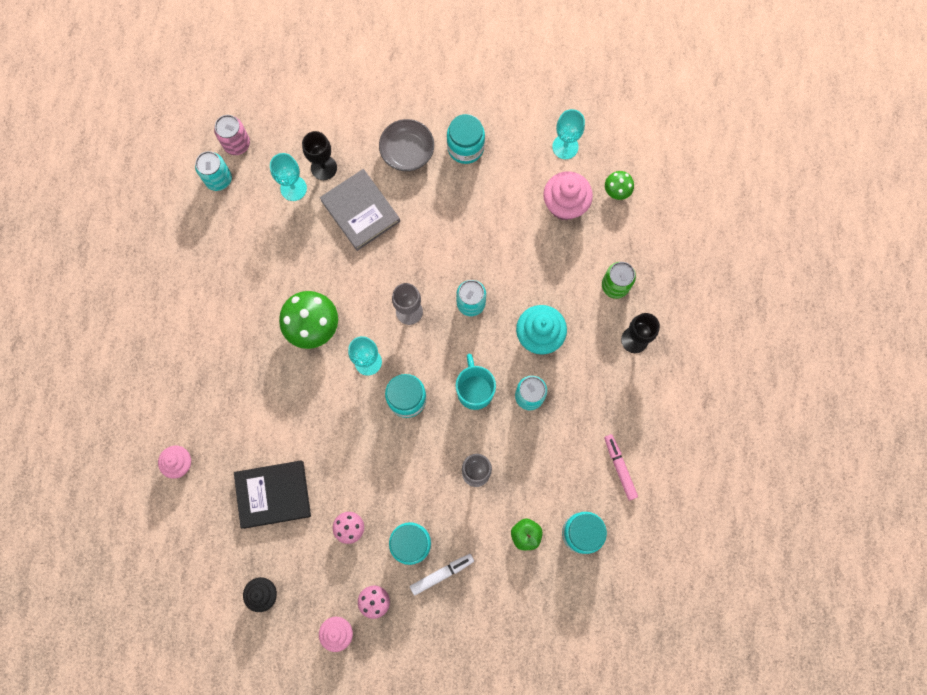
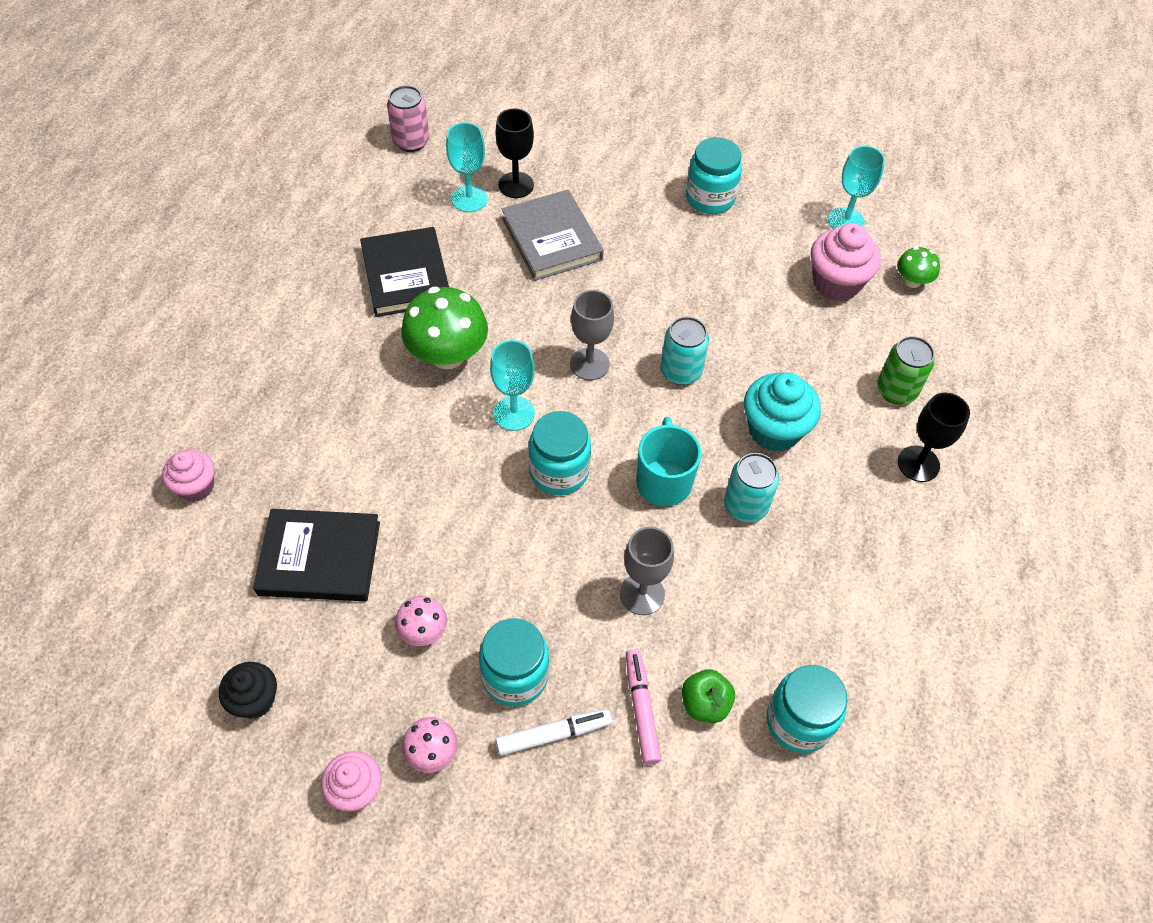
camera: 10 degrees right, 20 degrees down
turquoise can [195,151,232,191] -> none
grey bowl [379,119,434,171] -> none
pink marker [604,434,638,500] -> pink marker moved to [626,649,661,765]
none -> black book [360,227,449,317]

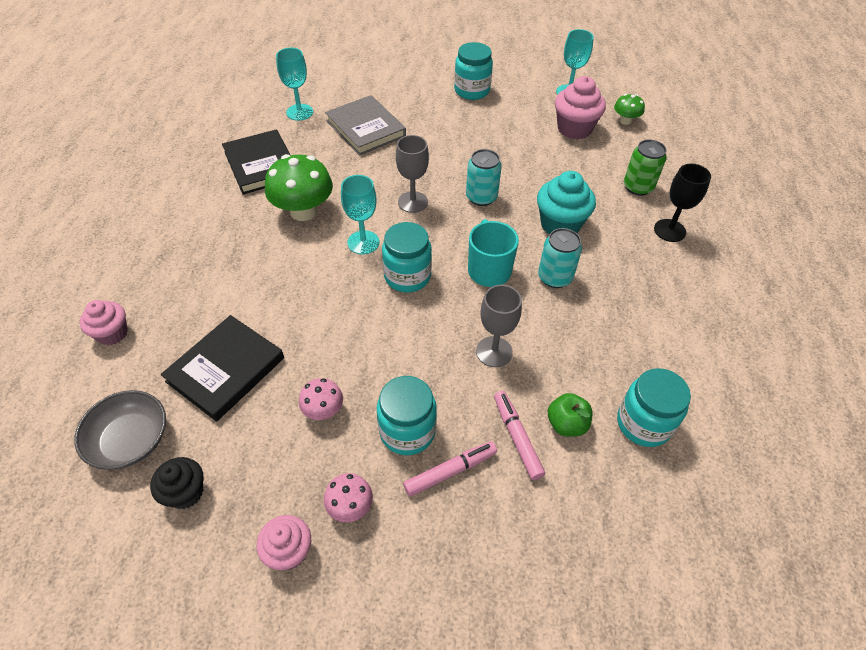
camera: 10 degrees left, 5 degrees down
black book [253,509,380,601] -> black book turned 45 degrees counterclockwise [161,315,284,422]
pink can [387,85,429,152] -> none
black goblet [495,108,534,198] -> none
white marker [495,709,612,756] -> pink marker [403,441,497,497]
none -> grey bowl [74,390,166,470]

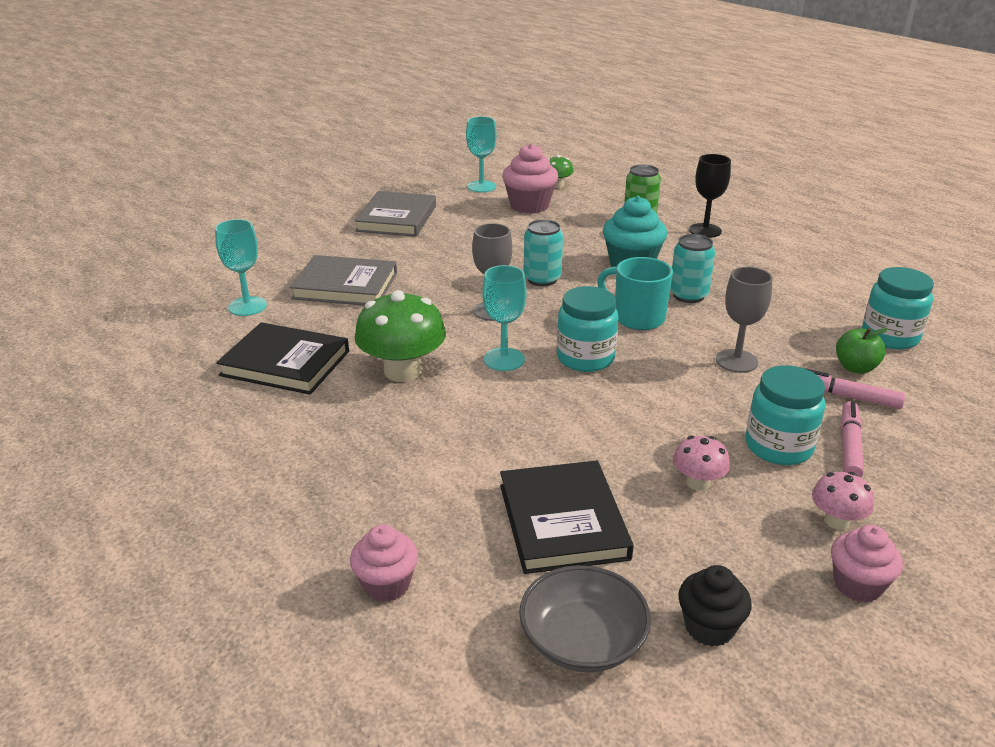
camera: 45 degrees left, 20 degrees down
turquoise jar [454,42,493,100] -> grey book [354,191,436,237]

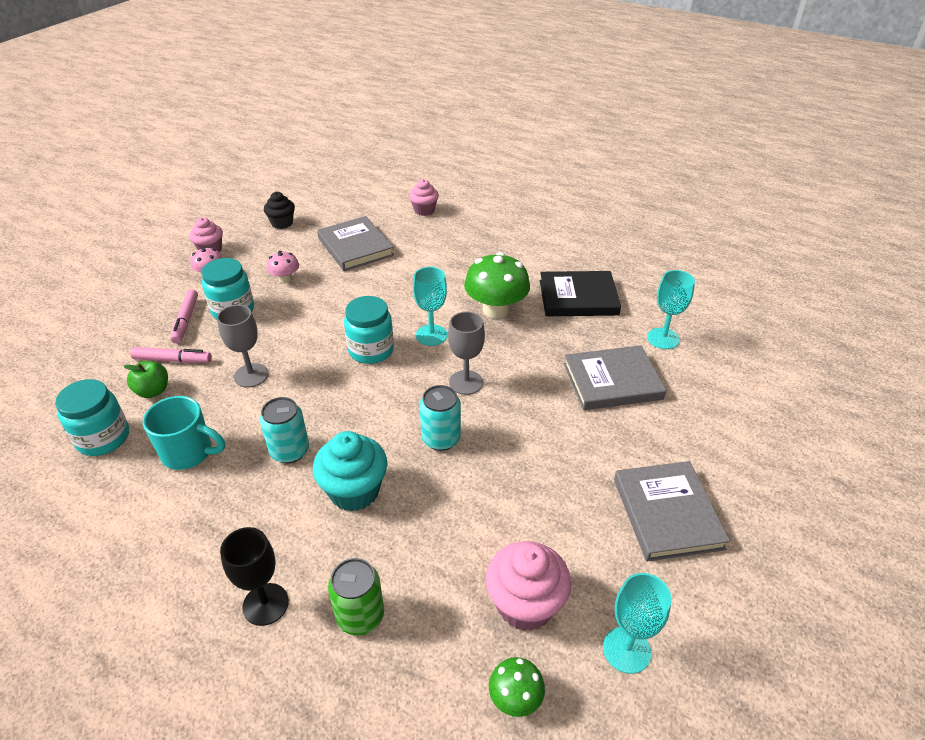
camera: 160 degrees right, 10 degrees up
black book [500,461,634,574] -> grey book [317,216,394,271]
grey bowl [519,565,651,672] -> none
turquoise mug [597,257,673,330] -> turquoise mug moved to [143,396,225,470]

